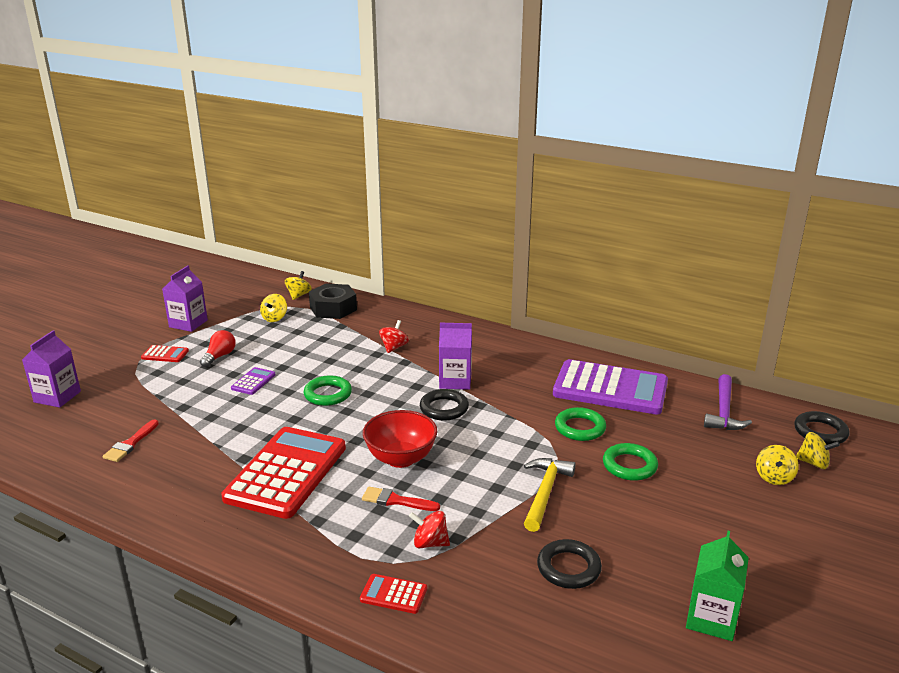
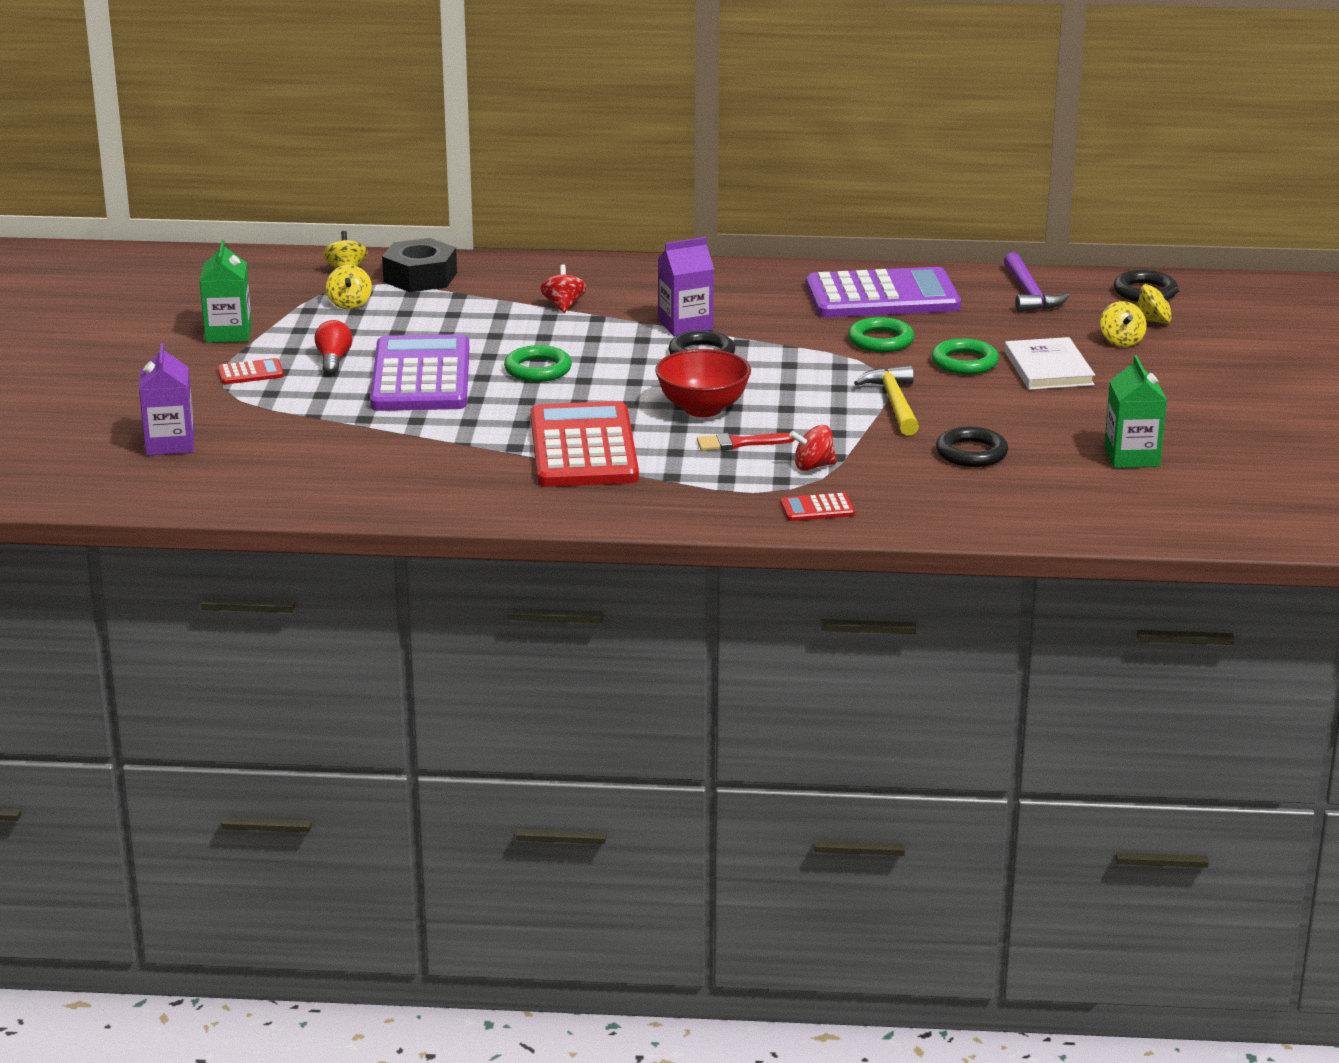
camera: 25 degrees left, 0 degrees up
red brush [103,419,159,462] -> none
purple carton [162,265,208,332] -> green carton [200,240,252,343]
purple calculator [231,367,275,395] -> purple calculator [370,334,469,411], size x2.46
none -> white book [1005,337,1095,390]

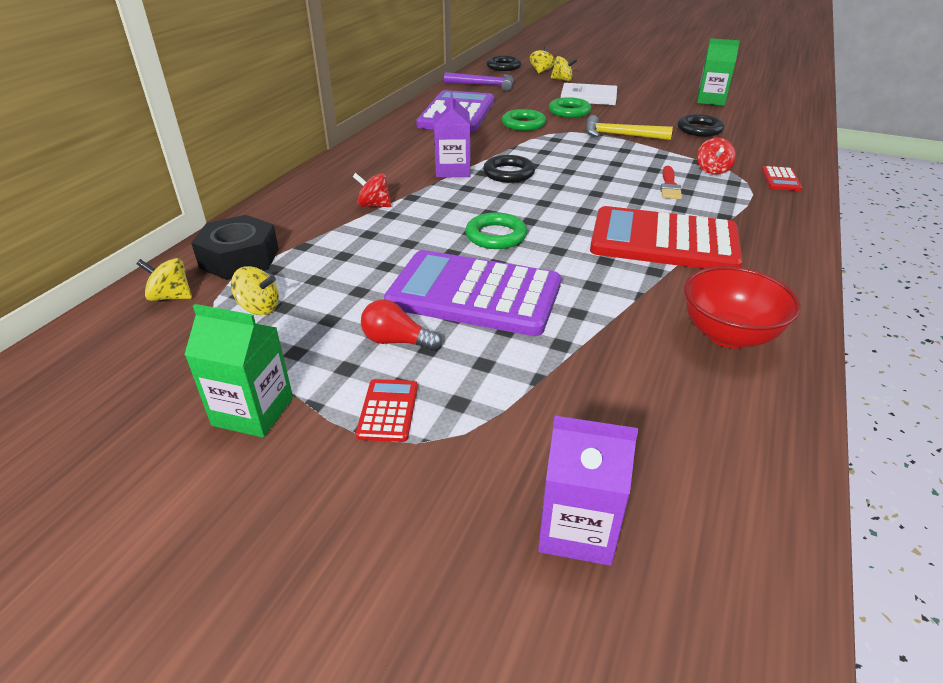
camera: 70 degrees left, 10 degrees up
red bowl [655,349,751,417] -> red bowl moved to [684,266,801,349]

